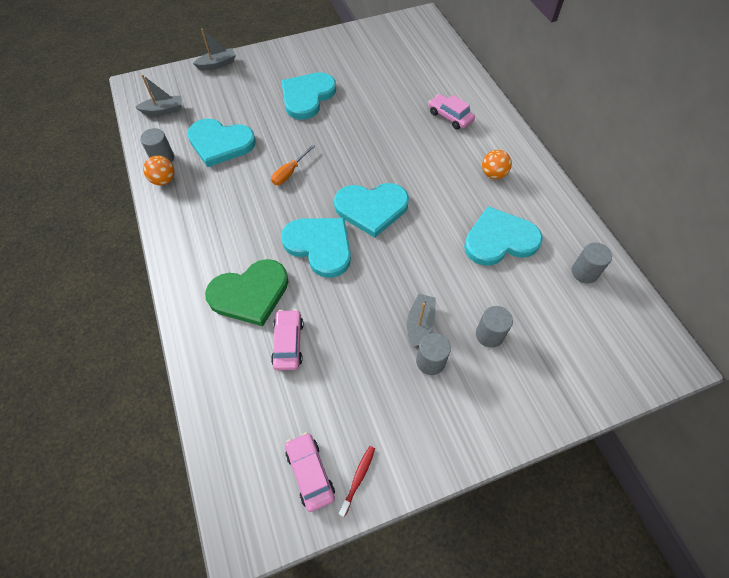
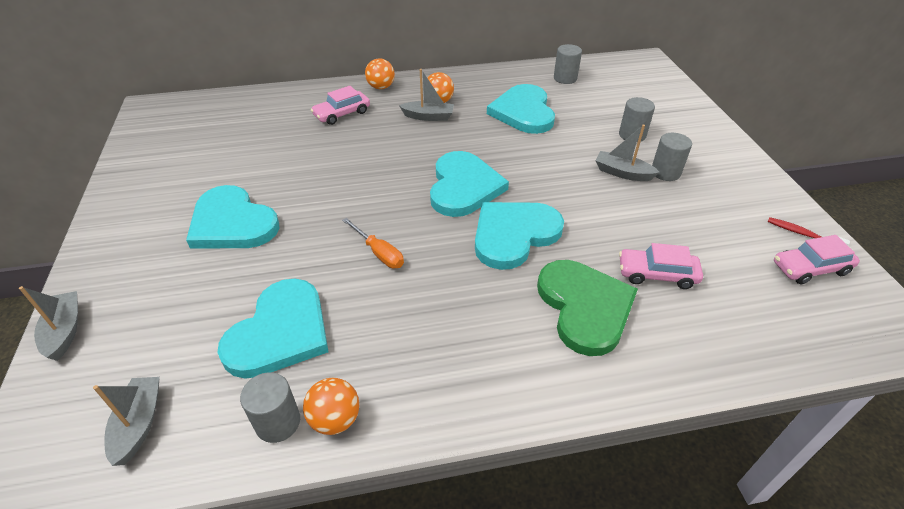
camera: 80 degrees left, 15 degrees down
none -> orange ball [365,58,395,89]
none -> grey boat [399,69,454,121]

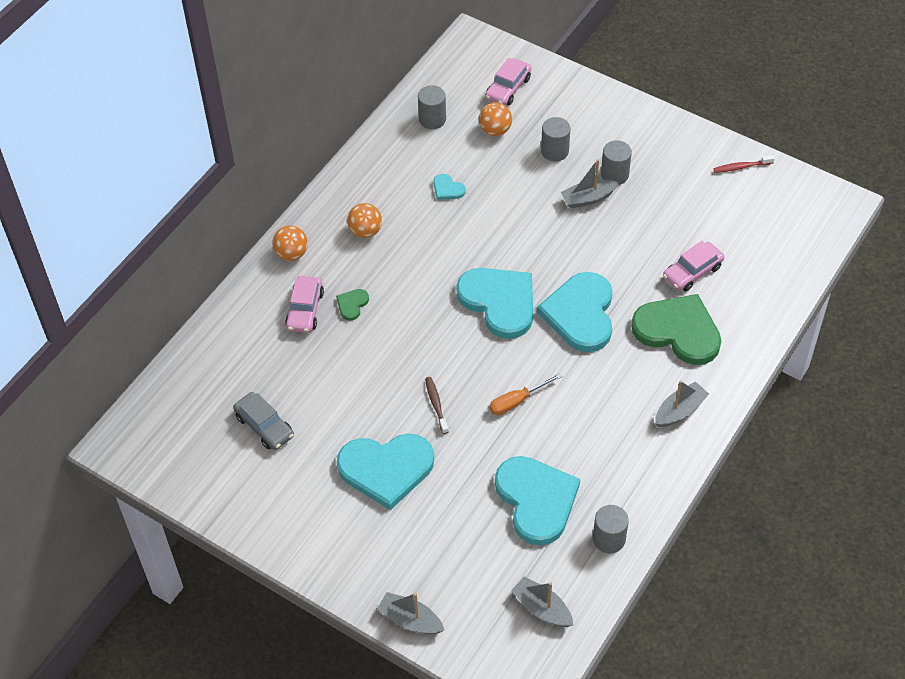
camera: 45 degrees left, 10 degrees up
orange ball [303,378,359,435] -> orange ball moved to [479,102,512,136]
orange screwdriver [342,218,404,268] -> orange screwdriver turned 150 degrees clockwise [489,373,562,415]
grey boat [399,69,454,121] -> grey boat moved to [655,381,709,427]
turquoise heart [487,84,555,134] -> turquoise heart [433,174,466,200], size x0.42
pink car [774,235,860,284] -> pink car moved to [485,58,531,106]
none -> grey car [233,392,294,450]
none -> green heart [336,289,369,321]
none -> brown toothbrush [425,377,449,434]

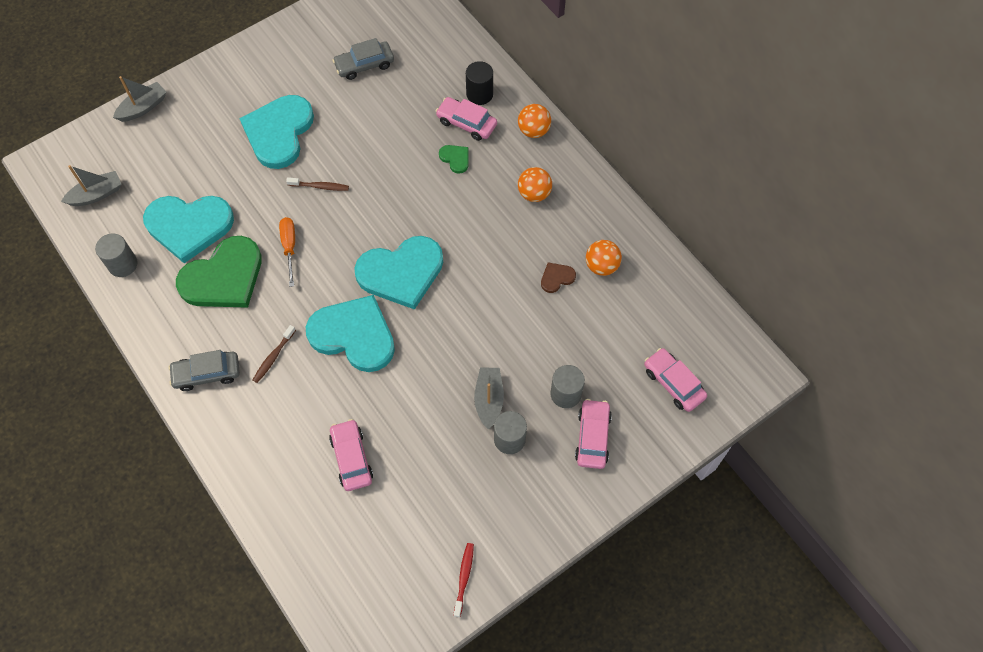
camera: 110 degrees right, 10 degrees up
grey cylinder [418,85,446,129] -> none
turquoise heart [433,174,466,200] -> brown heart [541,262,576,293]
orange ball [479,102,512,136] -> orange ball moved to [586,240,622,276]
green heart [631,294,721,365] -> green heart moved to [176,236,262,308]
grey boat [655,381,709,427] -> grey car [168,350,240,391]
none -> brown toothbrush [253,325,296,383]
none -> black cylinder [466,61,493,105]
none -> pink car [575,399,612,469]

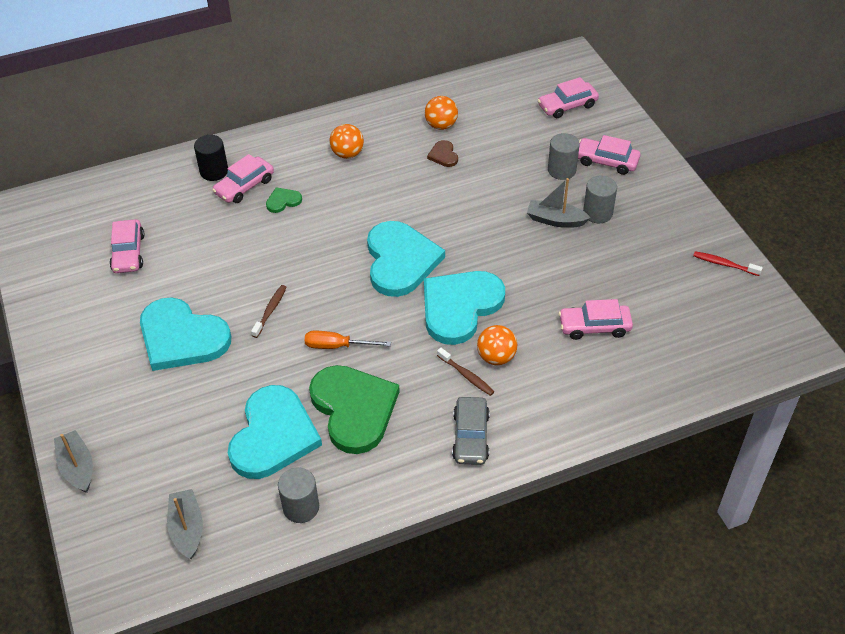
camera: 75 degrees left, 15 degrees down
grey car [333,38,394,80] -> pink car [110,219,145,273]
orange ball [518,104,551,138] -> orange ball moved to [477,325,517,365]

